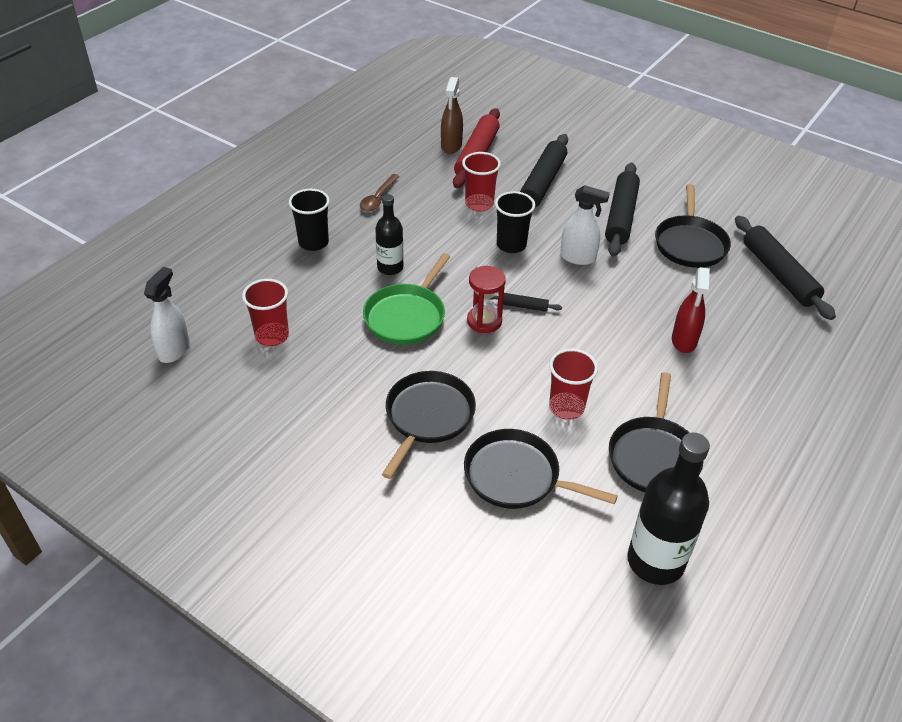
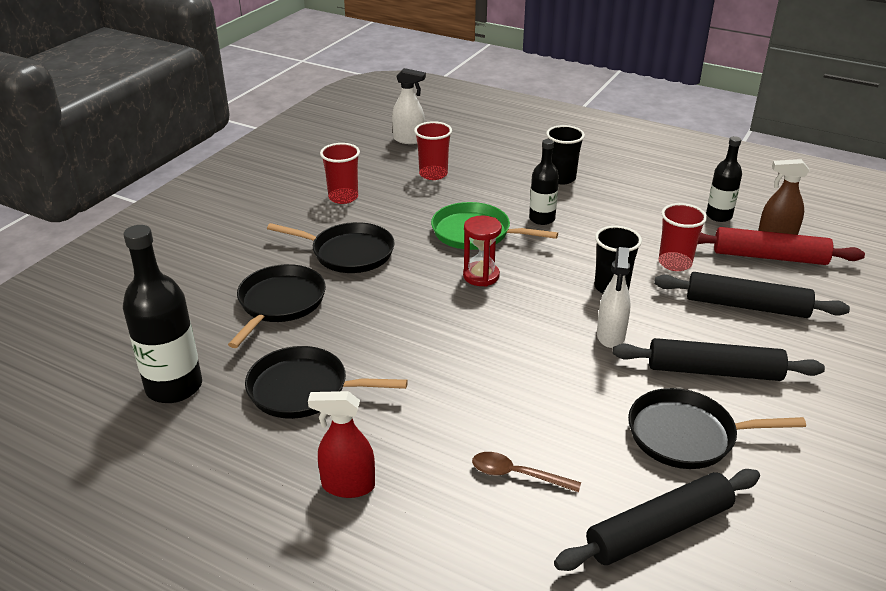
camera: 85 degrees right, 10 degrees down
brown spoon [360,174,400,212] -> brown spoon moved to [472,452,581,492]
black rolling pin [489,293,562,312] -> none
red cup [549,349,598,420] -> red cup moved to [320,143,360,204]
red spray bottle [672,267,710,353] -> red spray bottle moved to [308,391,375,498]
none -> black bottle [706,136,742,222]

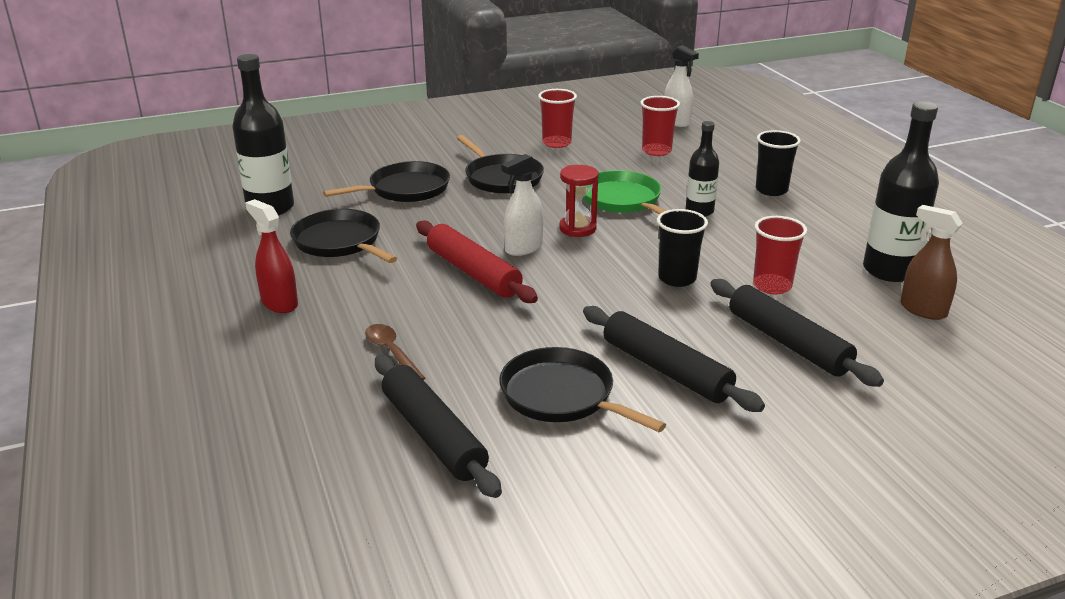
camera: 40 degrees right, 5 degrees down
black rolling pin [554,469,760,571] -> black rolling pin turned 45 degrees clockwise [375,355,502,498]
white spray bottle [597,247,631,348] -> white spray bottle moved to [502,154,543,256]
red rolling pin [697,227,865,265] -> red rolling pin moved to [416,220,538,303]
black bottle [706,136,742,222] -> black bottle [863,101,939,282], size x1.66

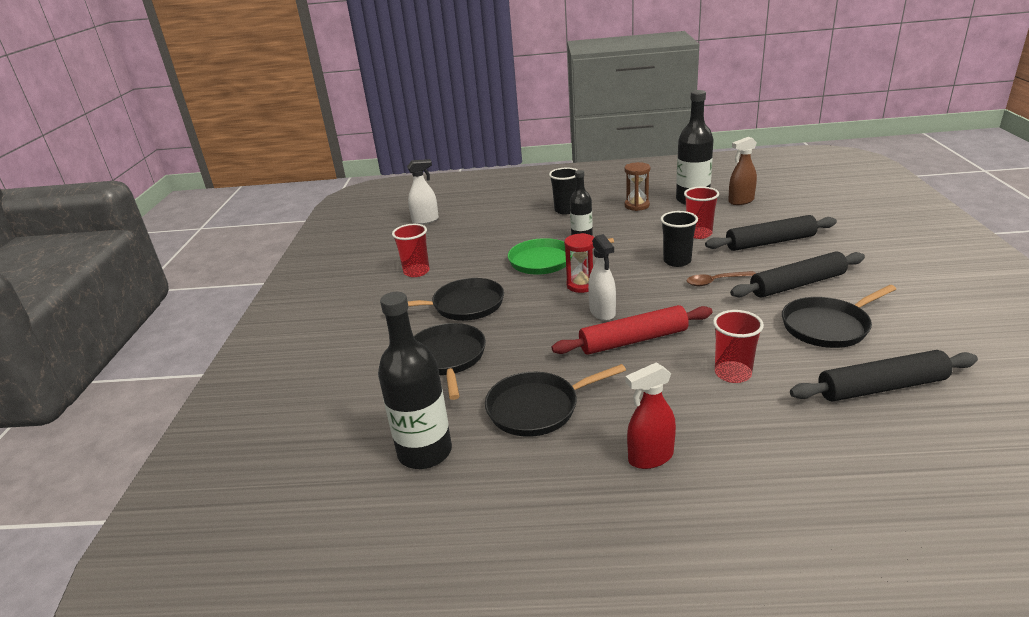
camera: 65 degrees left, 0 degrees up
brown spoon [365,324,425,380] -> brown spoon moved to [686,271,756,286]
red cup [640,96,680,156] -> red cup moved to [713,310,764,383]
none -> brown hourglass [624,162,650,211]

